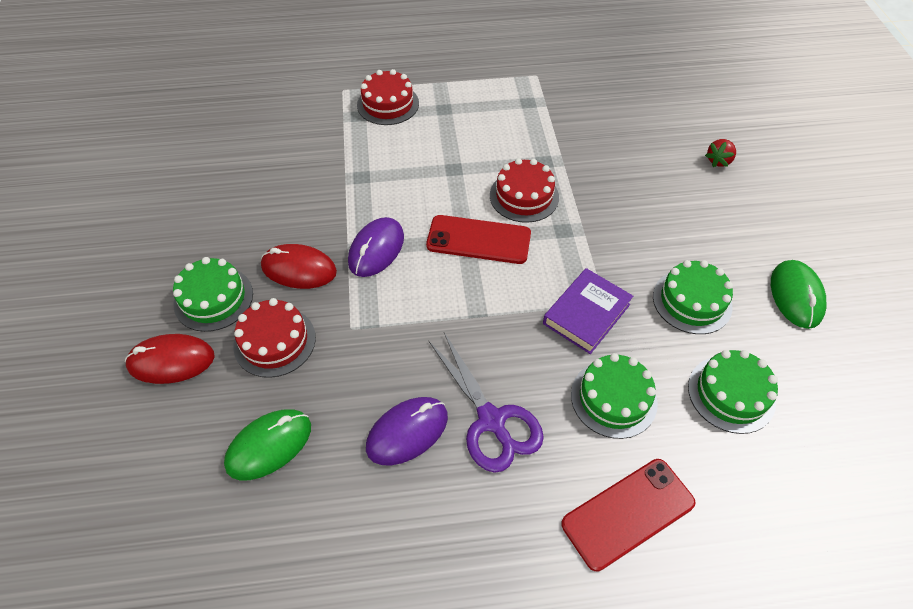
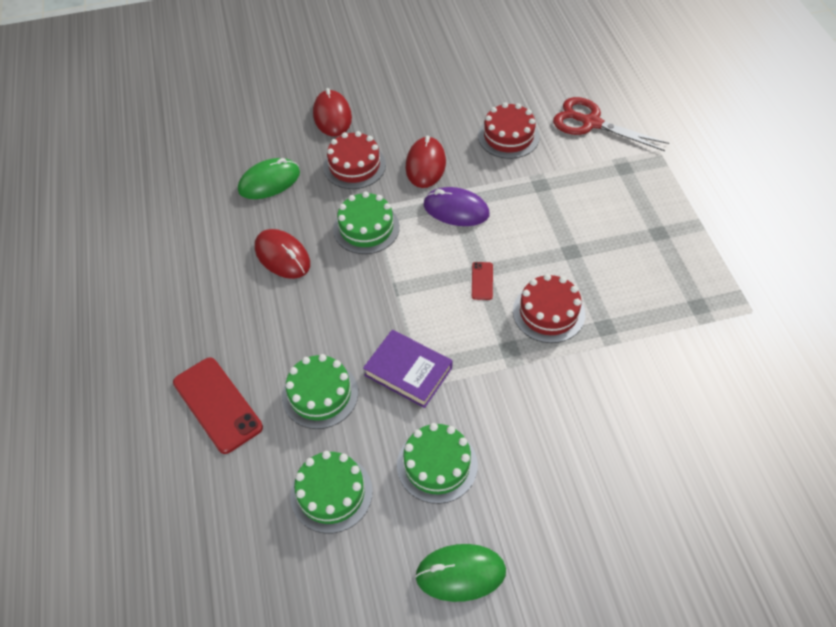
camera: 85 degrees right, 0 degrees up
green cake [173,257,253,332] -> green cake moved to [333,192,400,254]
green mouse [224,409,311,480] -> green mouse turned 75 degrees counterclockwise [238,158,300,199]
red cake [357,69,419,125] -> red cake moved to [478,102,540,159]
purple mouse [366,397,448,465] -> red mouse [255,229,310,279]
red phone [426,215,531,264] -> red phone [472,262,493,300], size x0.47
purple scissors [428,333,544,473] -> none
red strawberry [705,139,736,167] -> none
none -> red scissors [553,97,669,151]

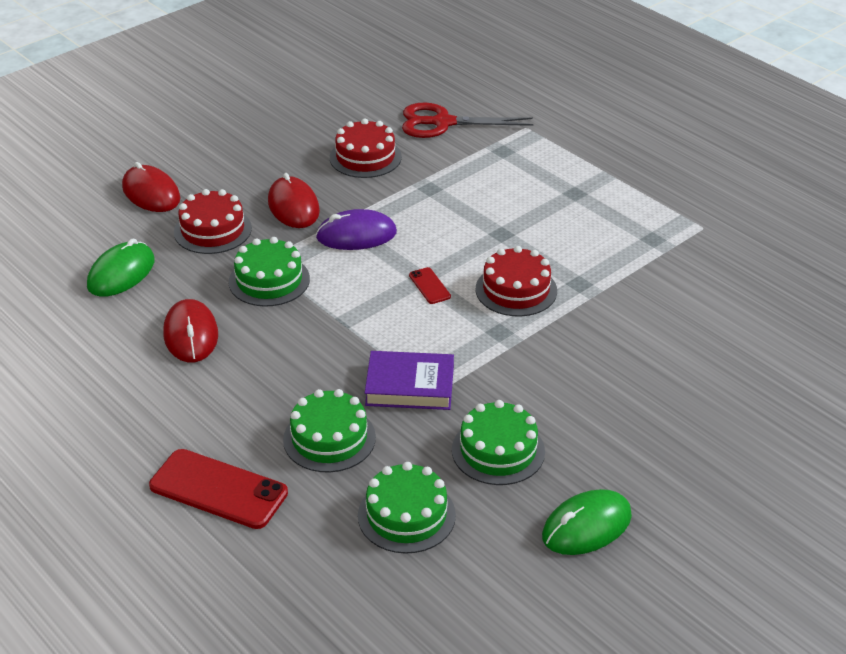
camera: 30 degrees left, 15 degrees down
red mouse [255,229,310,279] -> red mouse turned 60 degrees clockwise [163,299,218,362]

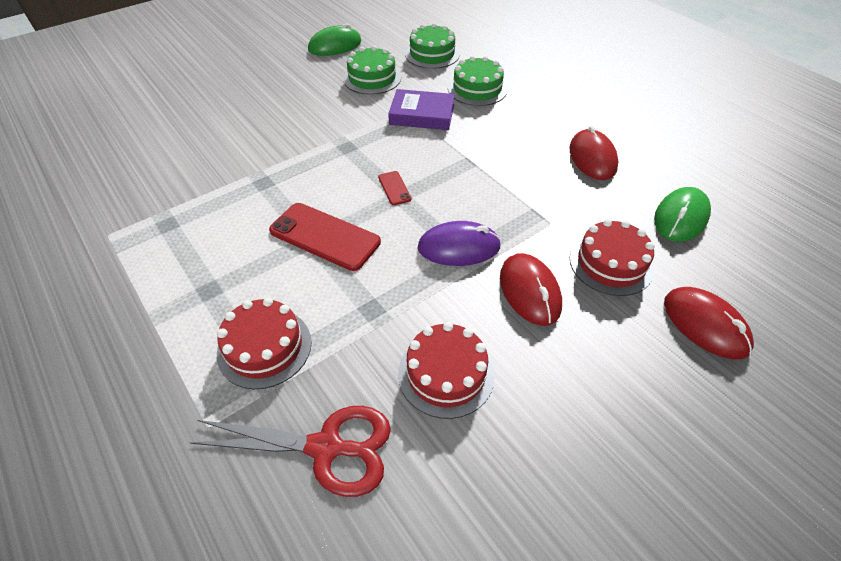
camera: 175 degrees left, 10 degrees up
red phone [149,449,288,529] -> red phone moved to [269,203,381,271]
green cake [229,237,310,307] -> none
red cake [476,246,557,317] -> red cake moved to [217,297,312,389]

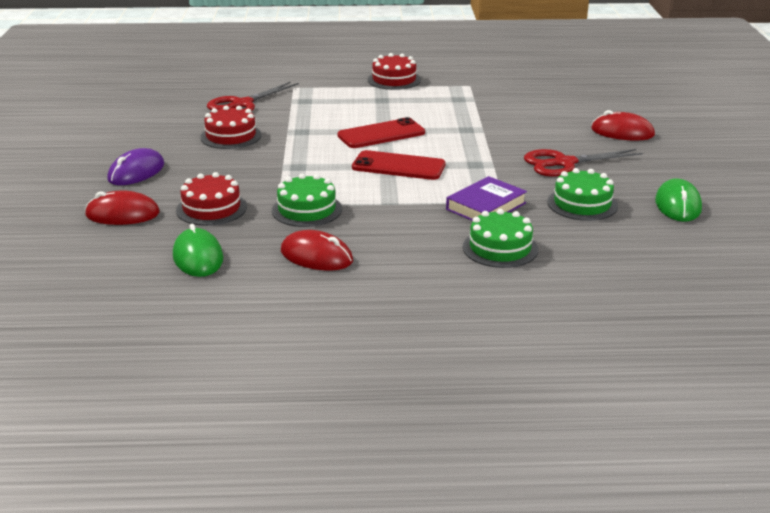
camera: 125 degrees right, 20 degrees down
red cake [217,297,312,389] -> red cake moved to [368,53,421,90]
red phone [378,171,412,205] -> red phone [352,150,446,180], size x2.11
green cake [405,23,460,69] -> green cake moved to [272,174,342,227]
purple mouse [418,221,501,266] -> purple mouse moved to [107,148,164,185]
red mouse [500,253,562,326] -> red mouse moved to [591,110,655,141]
none -> red scissors [524,149,643,177]

